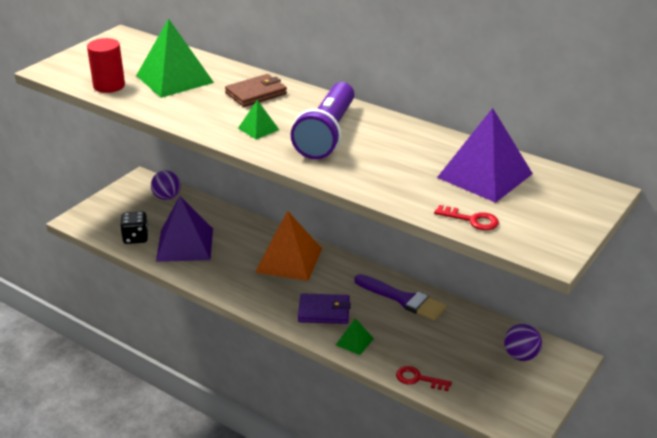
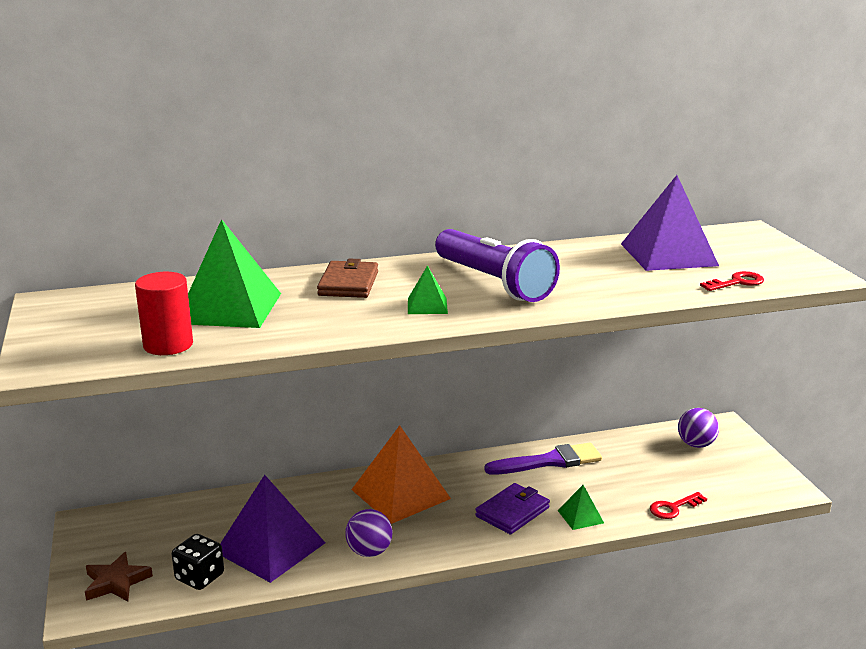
camera: 50 degrees left, 10 degrees down
purple ball [151,170,181,200] -> purple ball moved to [345,509,392,557]
none -> brown star [85,552,153,601]

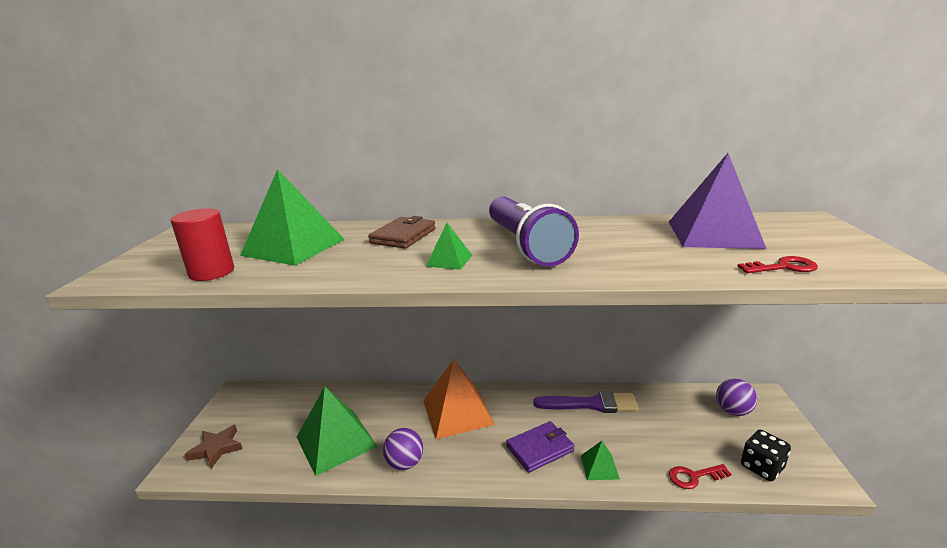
camera: 20 degrees right, 0 degrees up
black dice [172,534,224,590] -> black dice moved to [741,429,791,481]
purple pyramid [220,475,325,583] -> green pyramid [297,386,378,476]

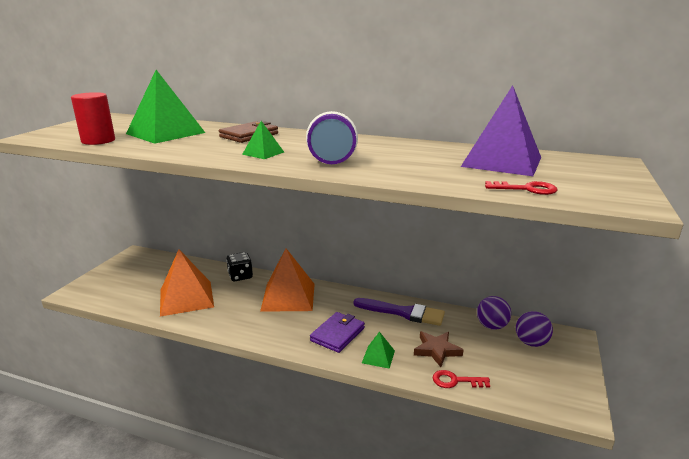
camera: 15 degrees right, 0 degrees up
brown star [184,425,242,468] -> brown star moved to [414,331,463,367]
green pyramid [297,386,378,476] -> orange pyramid [160,249,214,316]
purple ball [383,428,423,470] -> purple ball moved to [477,296,511,330]
purple wallet [506,421,574,473] -> purple wallet turned 45 degrees counterclockwise [310,312,365,353]
black dice [741,429,791,481] -> black dice moved to [226,252,253,282]

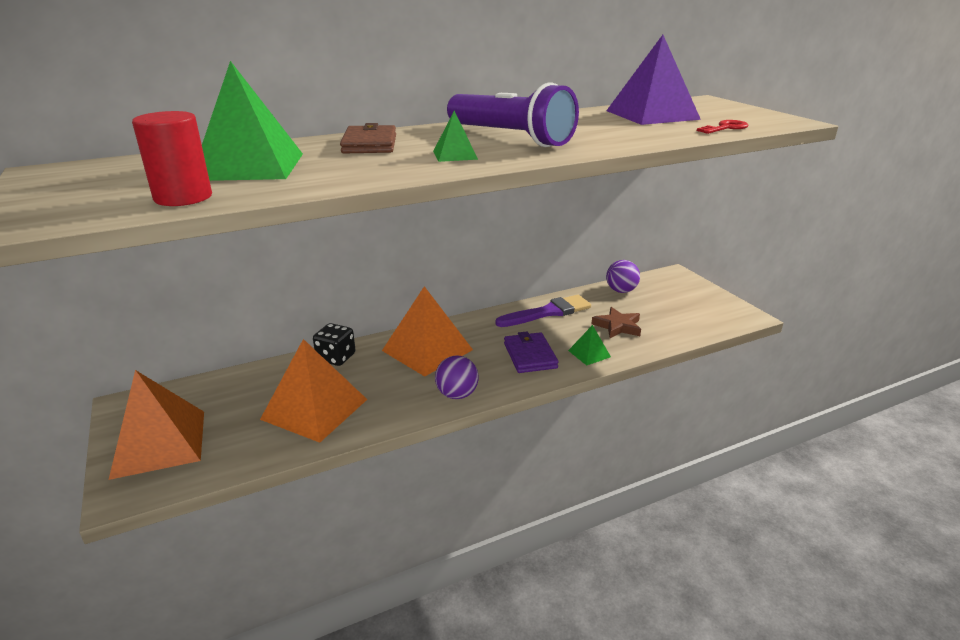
camera: 45 degrees left, 5 degrees up
red key [433,370,490,388] -> none
purple ball [516,311,553,347] -> purple ball moved to [435,356,479,399]
none -> orange pyramid [109,370,204,480]

